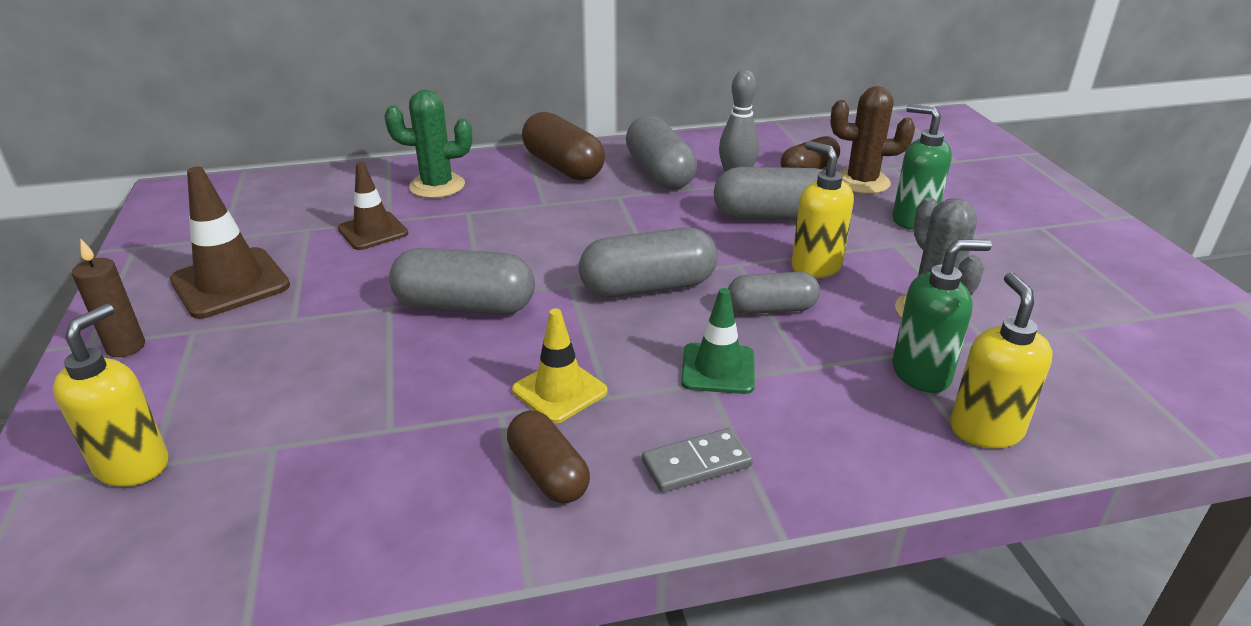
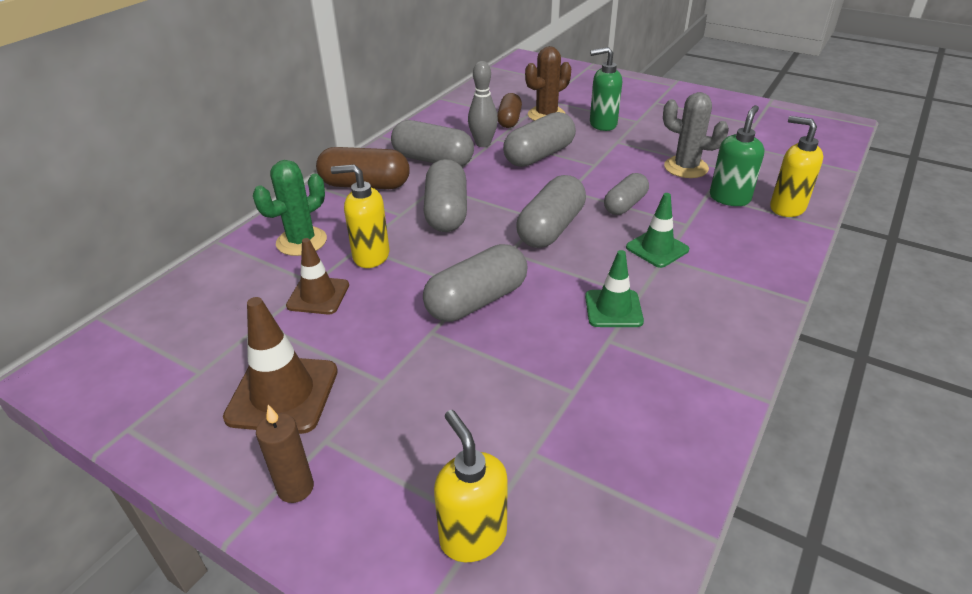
camera: 45 degrees left, 5 degrees up
brown capsule [507,410,590,503] -> none
yellow traffic cone [512,308,608,424] -> green traffic cone [585,250,644,327]
grey domino [642,428,753,493] -> none
yellow soap dispenser [791,141,854,278] -> yellow soap dispenser moved to [331,164,390,268]
none -> grey capsule [423,159,467,232]

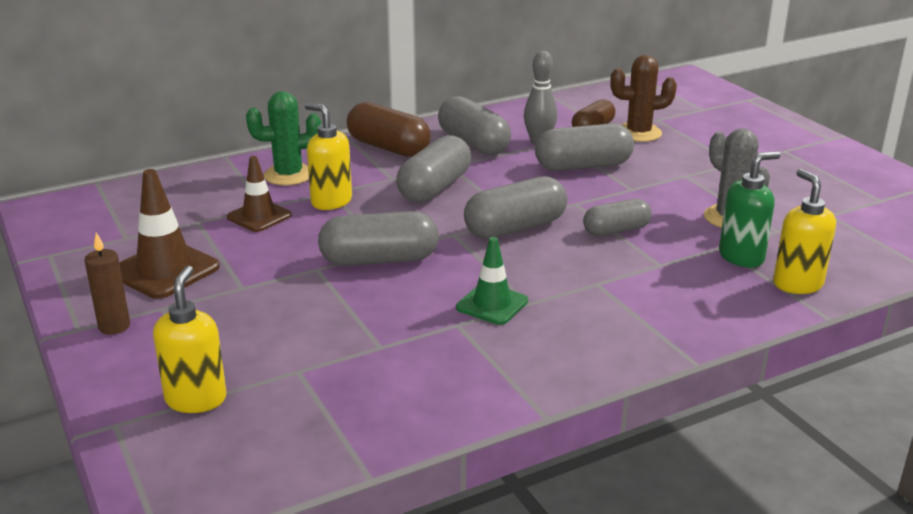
camera: 30 degrees right, 10 degrees down
green soap dispenser [590,47,622,131] -> none
green traffic cone [626,193,689,268] -> none

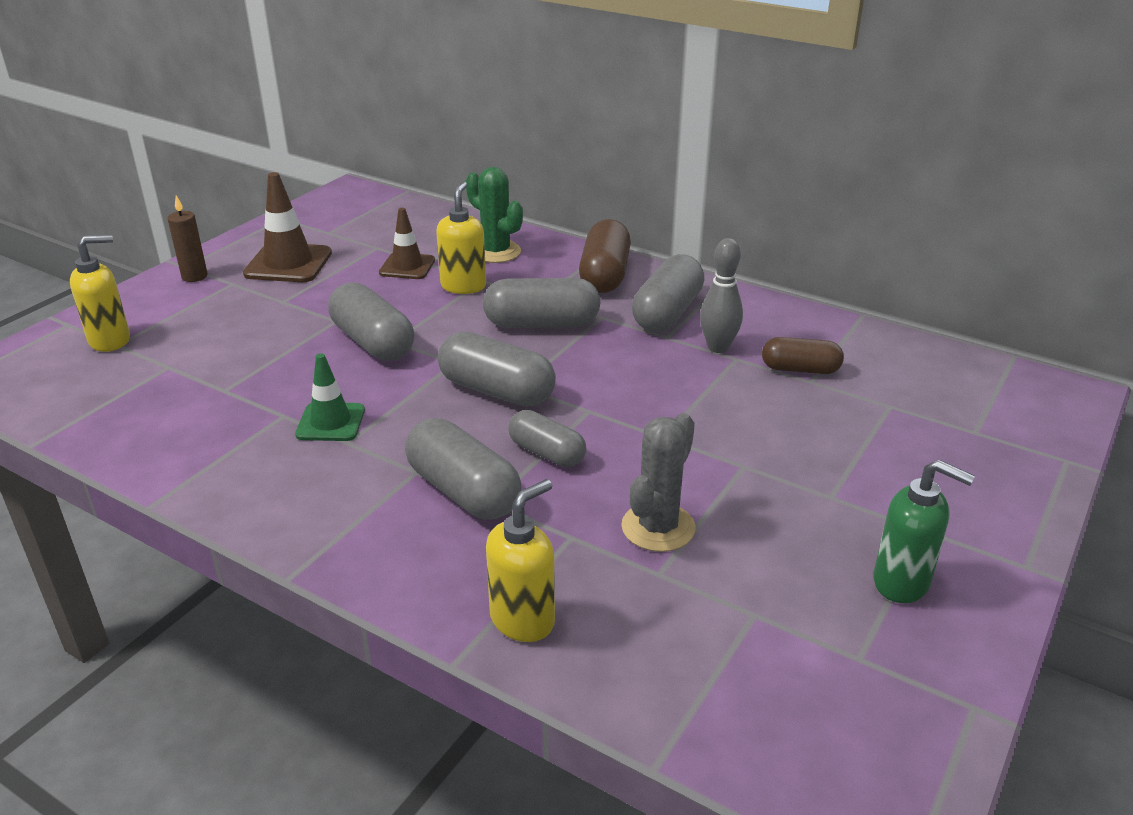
camera: 60 degrees right, 5 degrees up
grey capsule [535,123,634,171] -> grey capsule moved to [405,418,522,520]
brown cactus [610,55,677,142] -> none
green soap dispenser [719,151,780,268] -> green soap dispenser moved to [873,460,975,603]

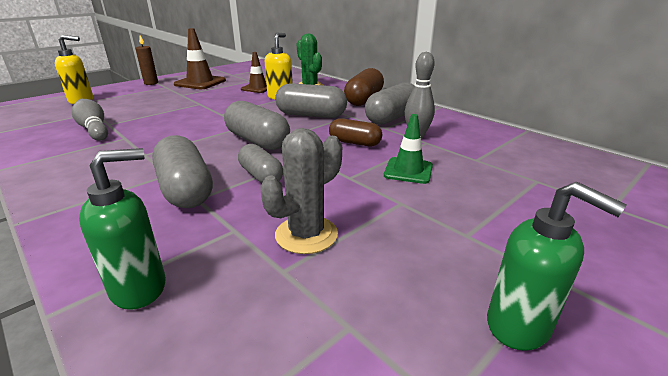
camera: 15 degrees right, 5 degrees down
green traffic cone [295,353,365,441] -> green traffic cone moved to [384,114,433,184]
grey capsule [328,282,414,361] -> none
yellow soap dispenser [486,479,555,642] -> green soap dispenser [79,148,166,310]
brown capsule [762,337,844,374] -> brown capsule moved to [329,118,382,147]
none -> grey bowling pin [72,99,108,141]

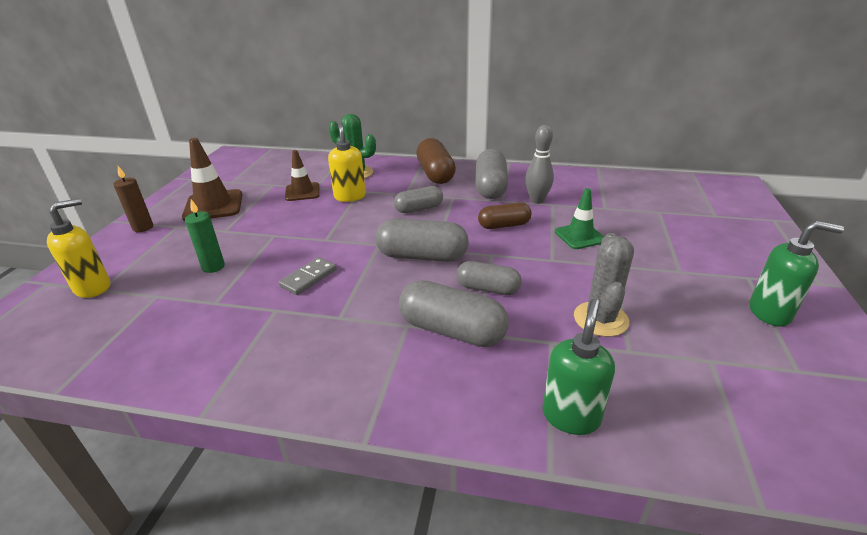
camera: 35 degrees left, 5 degrees up
grey bowling pin [72,99,108,141] -> none
grey capsule [275,83,347,118] -> grey capsule [394,186,443,213], size x0.64
none -> green candle [185,199,225,273]
none -> grey domino [279,257,337,295]

